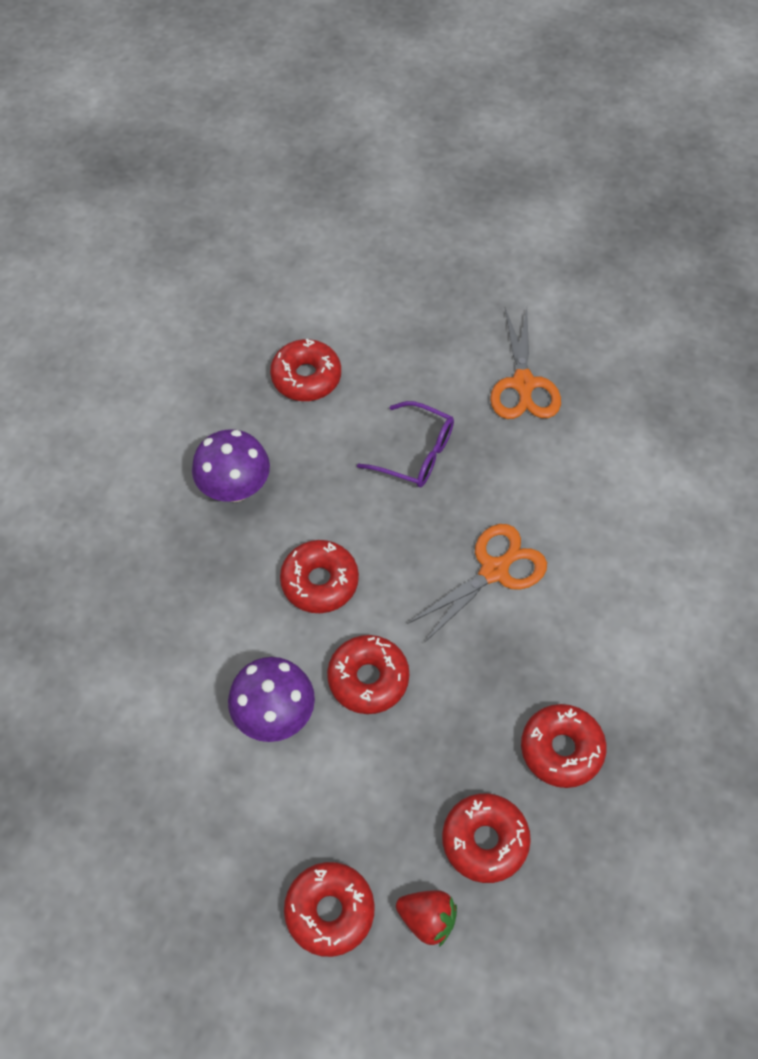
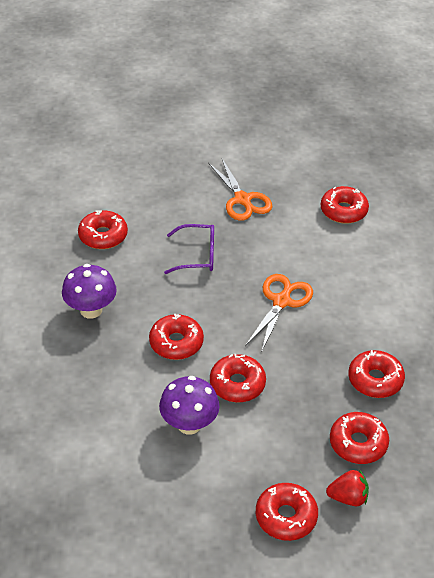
camera: 25 degrees left, 15 degrees down
none -> red donut [321,186,369,224]

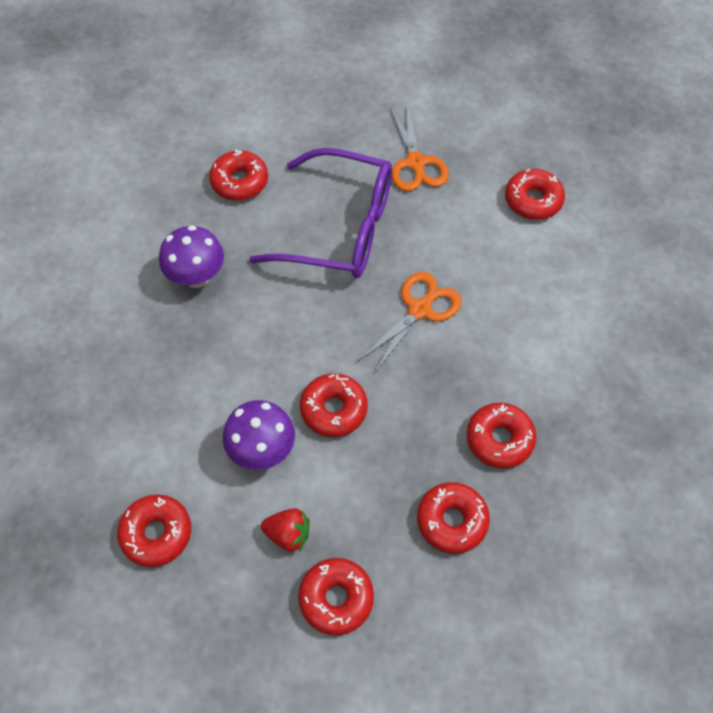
camera: 15 degrees right, 15 degrees up
red donut [149,314,204,360] -> red donut moved to [117,495,191,567]
purple glasses [164,224,214,274] -> purple glasses [249,148,392,278], size x1.94
red strawberry [326,469,369,506] -> red strawberry moved to [261,508,310,552]

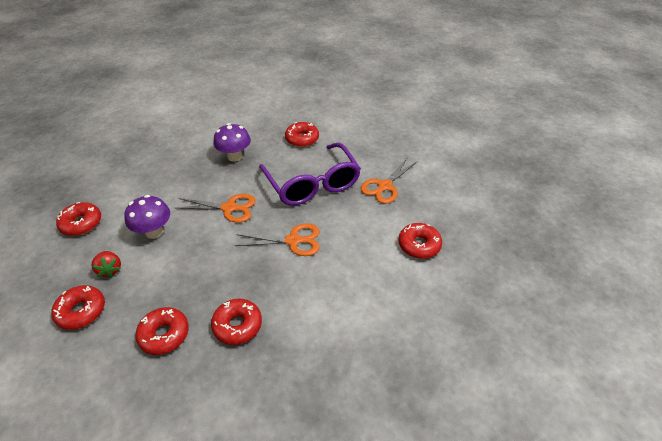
camera: 50 degrees right, 15 degrees down
red donut [300,373,368,437] -> none
none -> orange scissors [176,194,256,223]

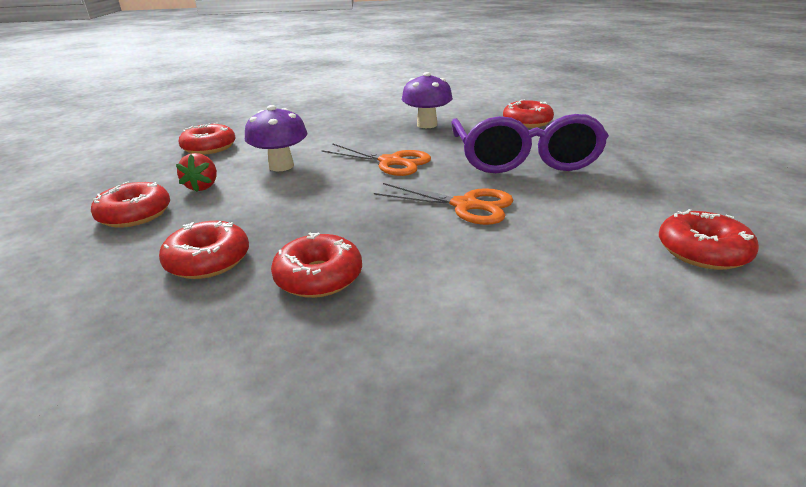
camera: 25 degrees right, 15 degrees down
orange scissors [361,157,418,204] -> none

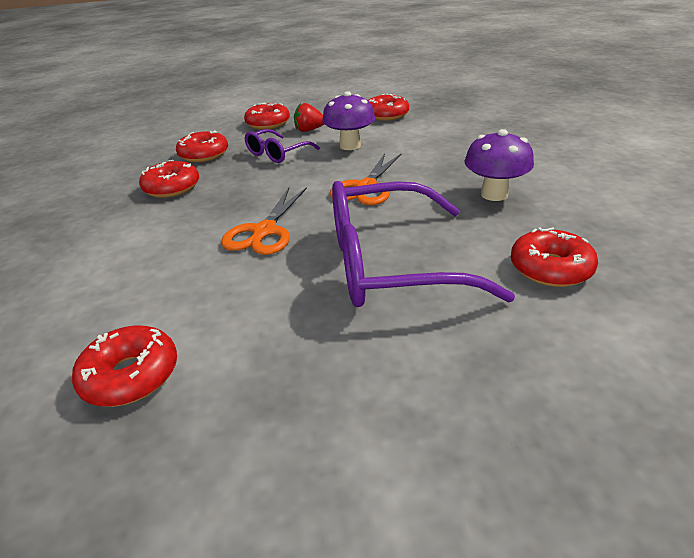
camera: 85 degrees right, 5 degrees up
none -> purple glasses [245,129,320,163]

